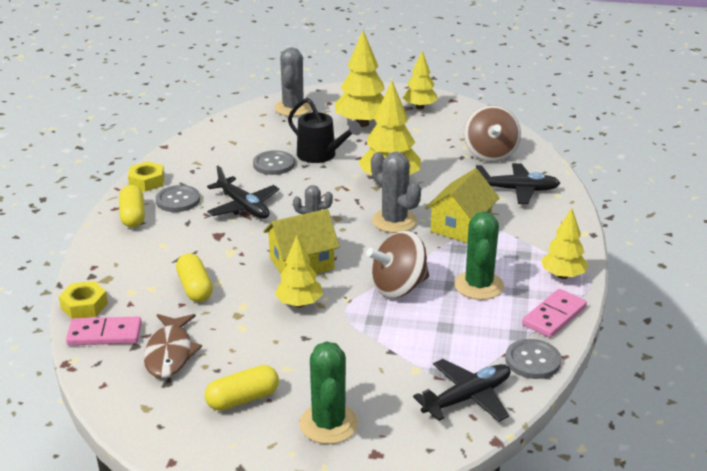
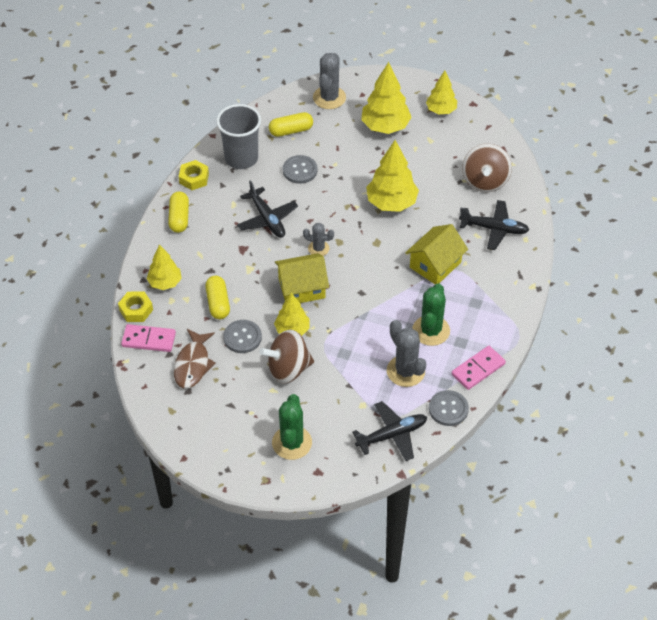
camera: 10 degrees right, 20 degrees up
grey button [156,185,200,212] -> grey button moved to [223,320,262,353]
yellow capsule [205,365,279,411] -> yellow capsule moved to [269,112,313,137]
black watering can [288,98,362,163] -> none
brown spinning top [366,231,429,298] -> brown spinning top moved to [259,330,314,384]
grey cactus [371,152,421,233] -> grey cactus moved to [387,320,426,387]
yellow tree [541,208,588,279] -> yellow tree moved to [147,244,182,290]
none -> grey cup [216,104,261,169]

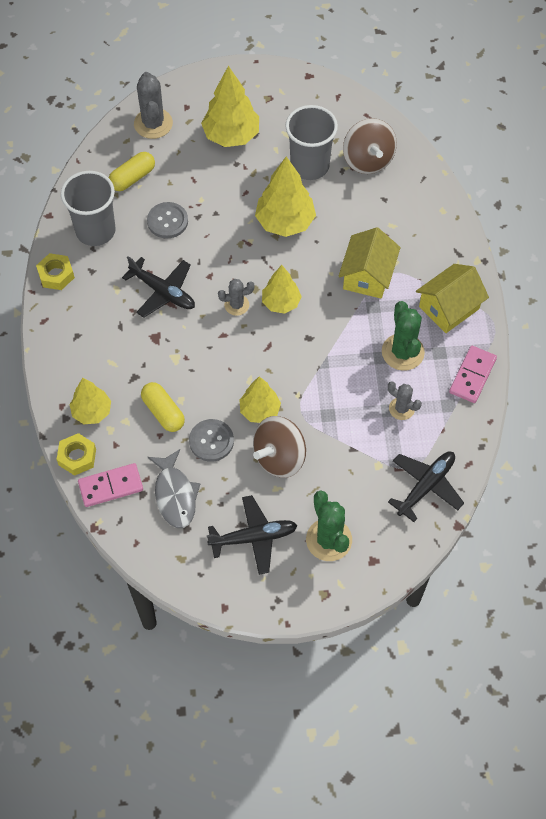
camera: 25 degrees left, 10 degrees up
yellow capsule [168,191,189,233] -> none
brown fish [174,329,216,389] -> grey fish [148,449,200,528]
yellow house [275,253,329,303] -> yellow house moved to [416,264,489,333]
grey cactus [387,320,426,387] -> grey cactus [388,381,422,420], size x0.59
yellow tree [426,71,457,114] -> yellow tree moved to [262,265,302,314]
grey button [429,390,469,426] -> none
black plane [459,200,529,250] -> black plane moved to [207,495,298,575]
none -> grey cup [285,105,338,180]

